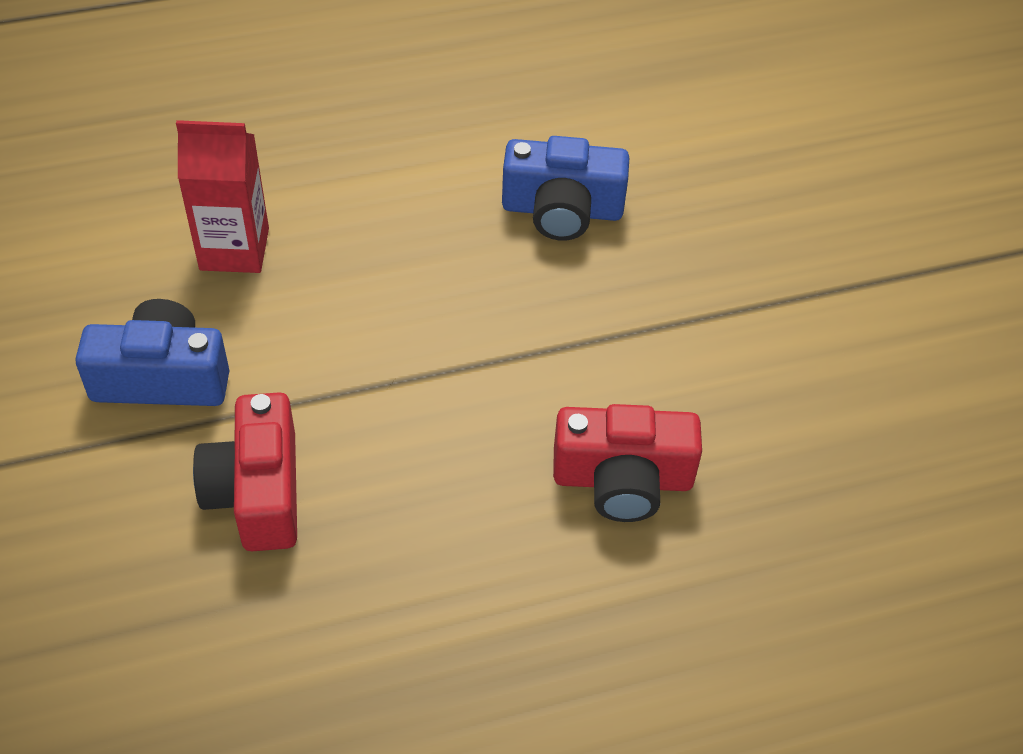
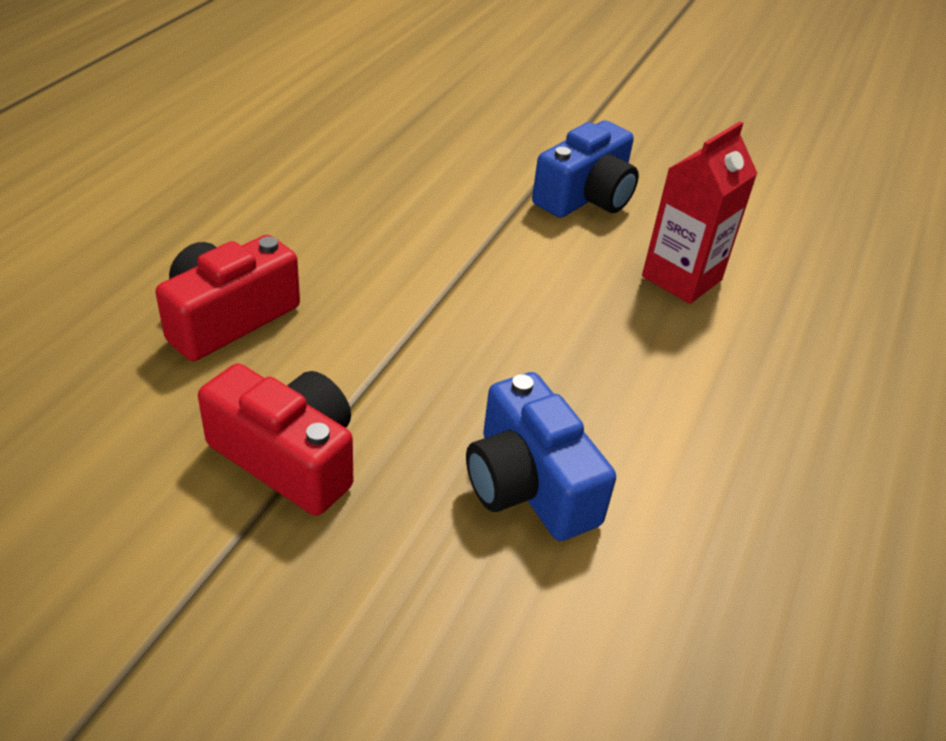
camera: 130 degrees right, 10 degrees down
red camera [193,392,297,551] -> red camera moved to [198,363,353,516]
blue camera [502,136,629,241] -> blue camera turned 75 degrees counterclockwise [466,372,616,541]

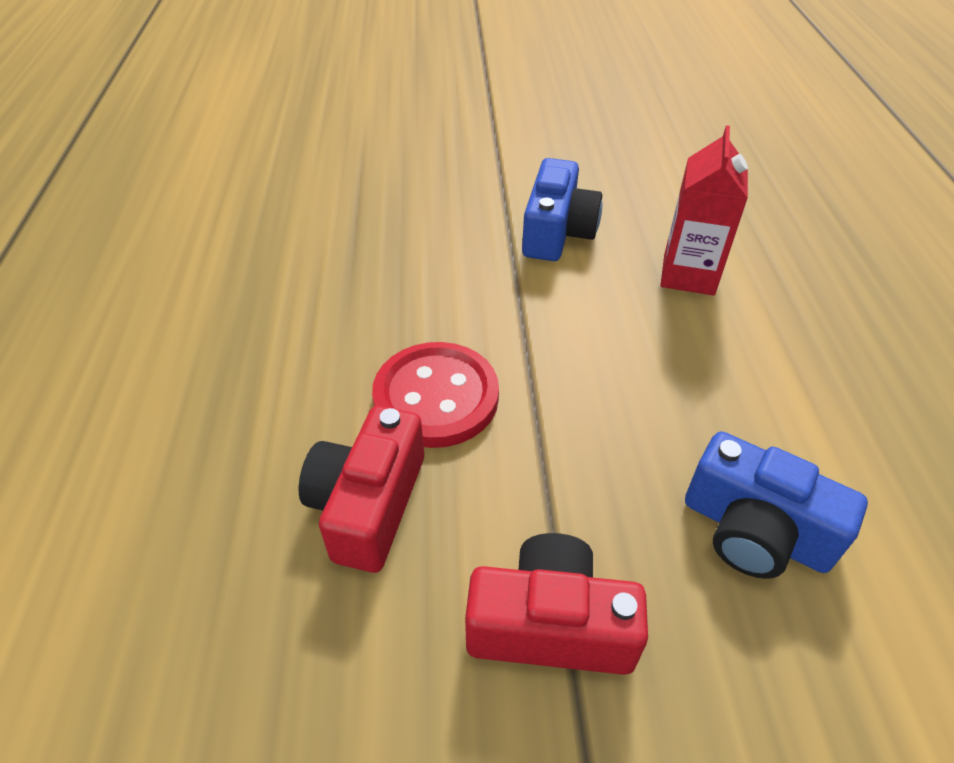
camera: 25 degrees left, 5 degrees up
none -> red button [372,342,499,448]

